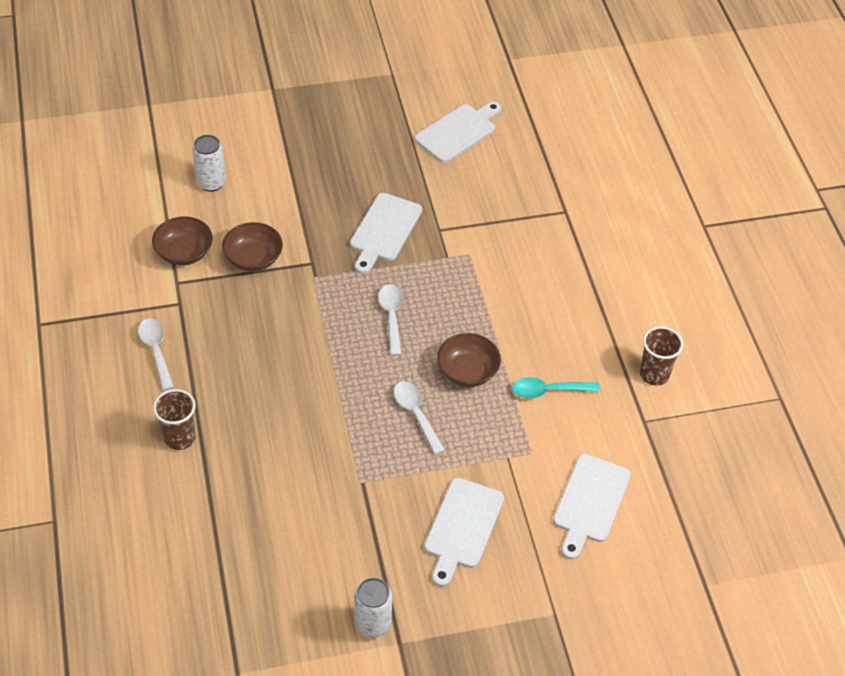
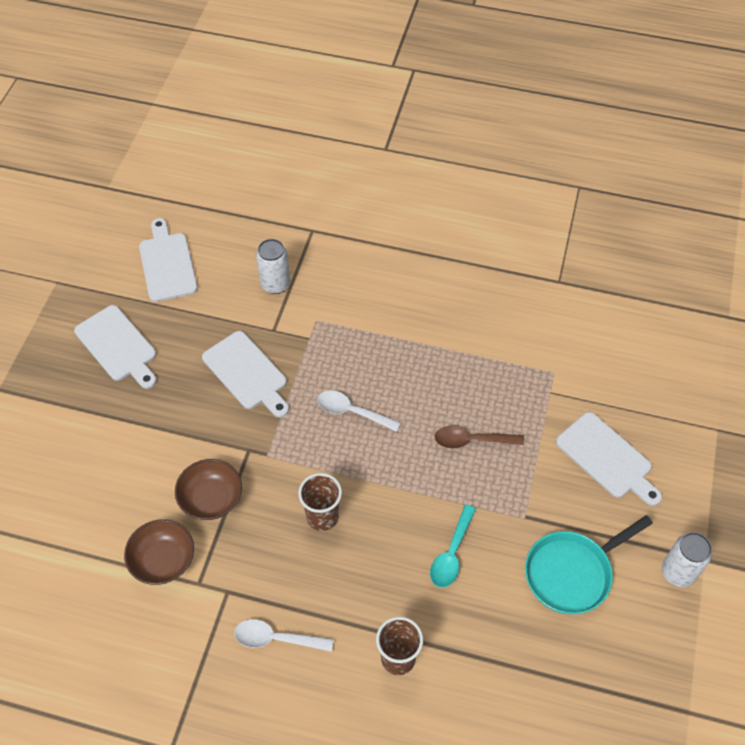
camera: 60 degrees left, 5 degrees up
white can [192,135,226,192] -> white can moved to [256,239,290,294]
white spoon [394,381,445,455] -> brown spoon [434,426,524,449]
brown bowl [437,333,501,387] -> none
turquoise spoon [512,377,600,398] -> turquoise spoon moved to [430,505,476,588]
white cutting board [553,454,631,560] -> white cutting board moved to [74,305,157,389]
brown cup [640,326,683,386] -> brown cup moved to [298,473,342,531]
none -> turquoise pan [525,515,653,614]

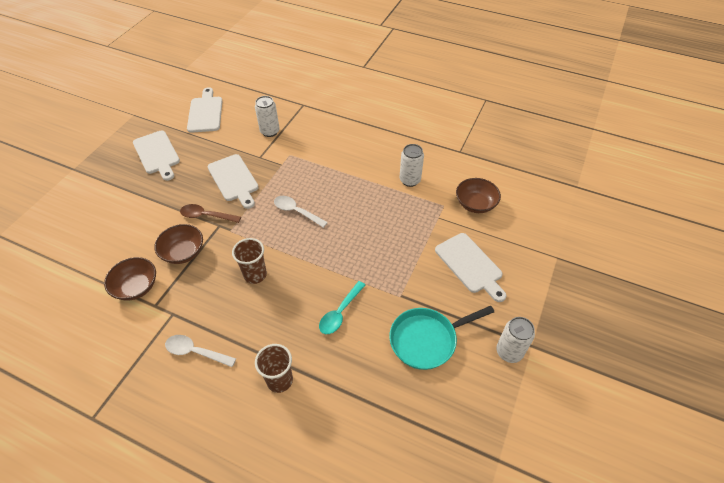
camera: 10 degrees right, 5 degrees down
brown spoon [434,426,524,449] -> brown spoon moved to [180,204,241,223]
none -> white can [400,144,424,187]
none -> brown bowl [456,178,501,213]

